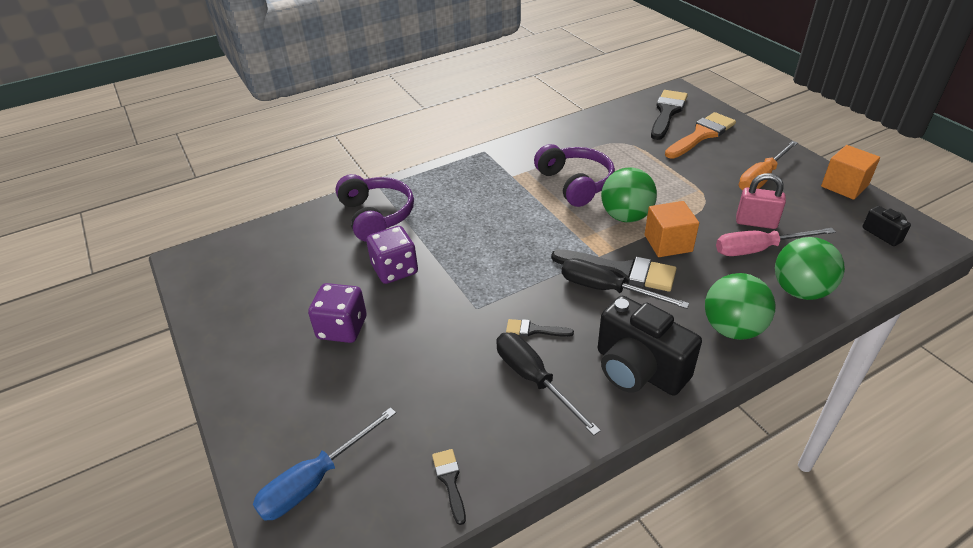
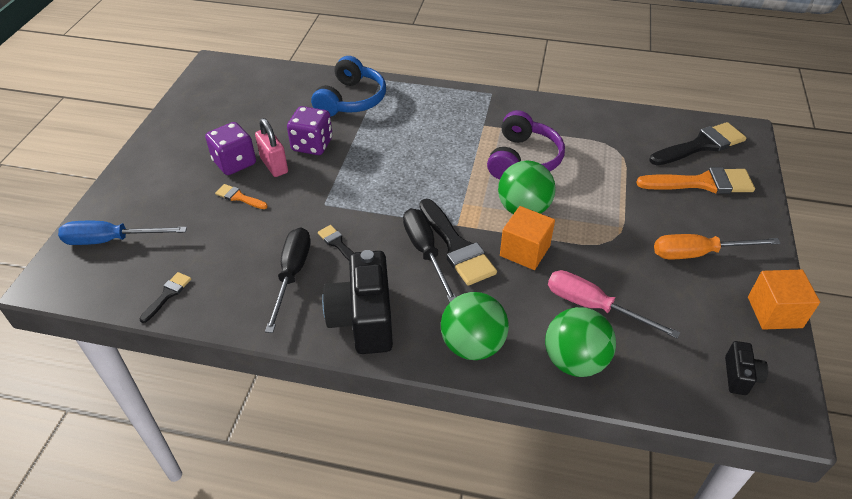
camera: 40 degrees right, 5 degrees up
purple headphones [335,174,414,242] -> blue headphones [311,56,386,117]
pink padlock [736,173,786,229] -> pink padlock moved to [255,118,288,177]
none -> orange brush [215,184,268,209]

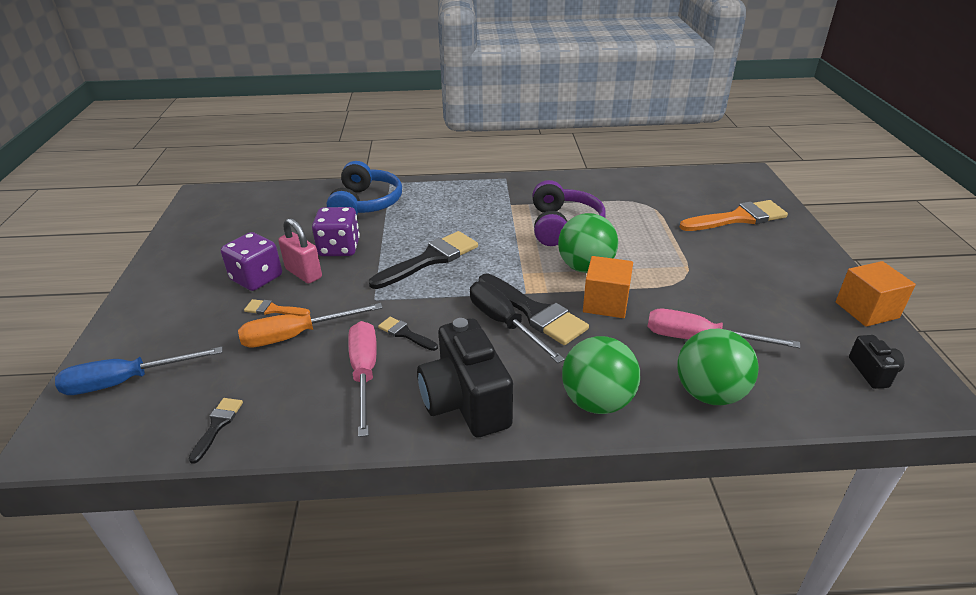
camera: 15 degrees left, 10 degrees down
black screwdriver [265,227,311,333] -> pink screwdriver [349,321,377,437]
black brush [649,122,746,165] -> black brush moved to [369,231,478,289]
orange screwdriver [654,234,781,259] -> orange screwdriver moved to [238,303,383,348]

